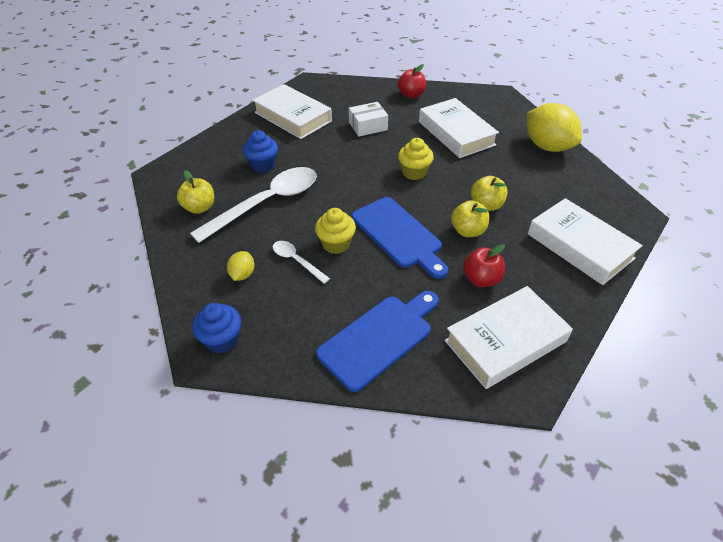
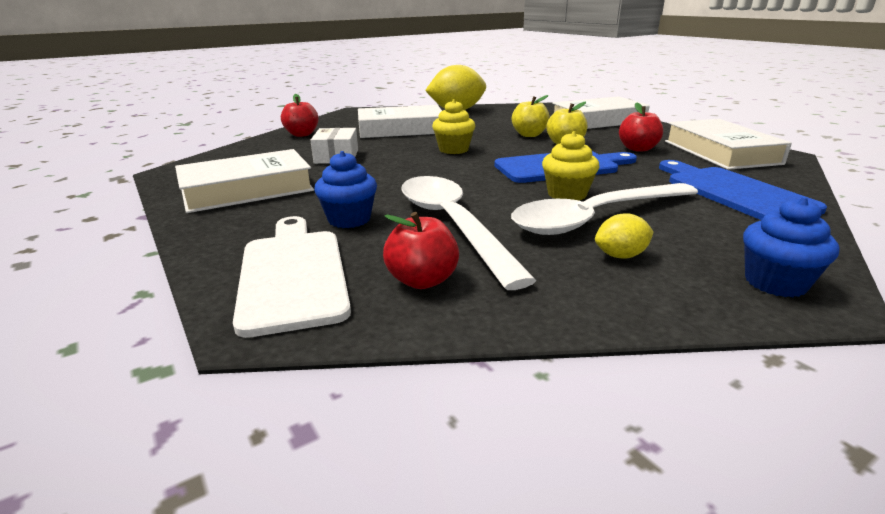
camera: 70 degrees left, 20 degrees down
yellow apple [177,170,214,214] -> red apple [383,212,459,289]
yellow lemon [227,251,255,281] -> yellow lemon turned 45 degrees counterclockwise [595,213,654,259]
white spoon [273,241,330,284] -> white spoon [511,183,698,235], size x2.12
none -> white cutting board [233,216,351,338]

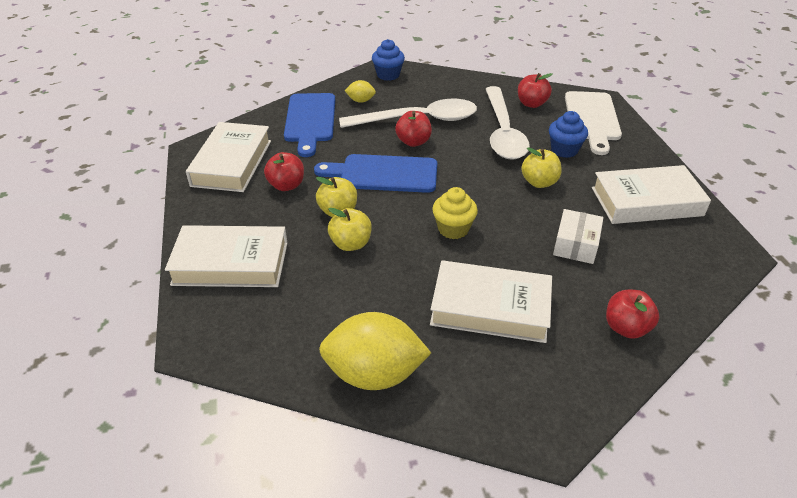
camera: 160 degrees left, 15 degrees up
yellow cupcake [542,131,600,200] -> red apple [395,111,432,147]
yellow lemon [595,213,654,259] -> yellow lemon moved to [345,80,376,103]
none -> yellow apple [521,147,562,188]

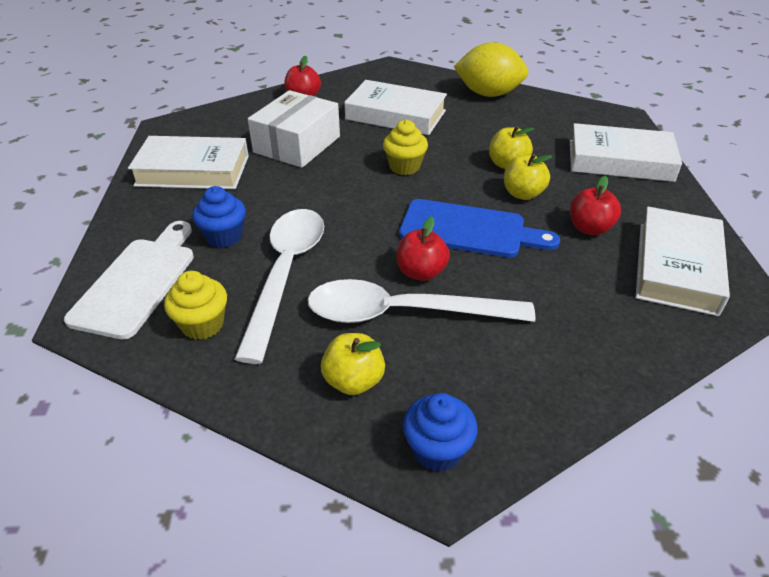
camera: 170 degrees left, 0 degrees up
blue cutting board [284,93,335,157] -> none
yellow lemon [345,80,376,103] -> none
red apple [518,73,553,108] -> yellow cupcake [164,271,227,340]
yellow apple [521,147,562,188] -> yellow apple moved to [321,333,385,395]
white box [553,209,603,264] -> white box [248,90,340,168], size x1.63

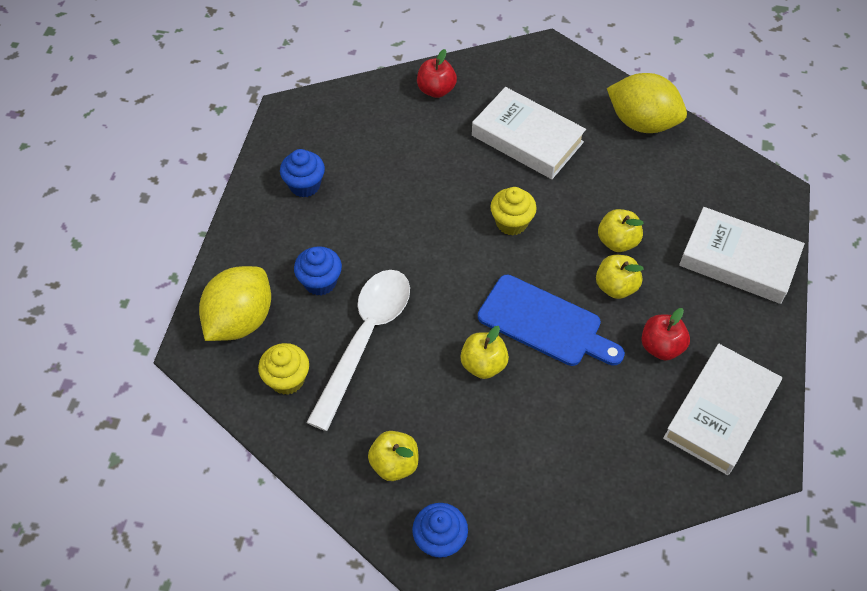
camera: 15 degrees right, 15 degrees up
white cutting board [64,221,194,339] -> yellow lemon [199,266,271,341]
white book [128,136,249,189] -> blue cupcake [280,149,325,198]
white box [248,90,340,168] -> none
white spoon [308,279,536,323] -> none
red apple [397,217,450,281] -> yellow apple [460,326,509,379]

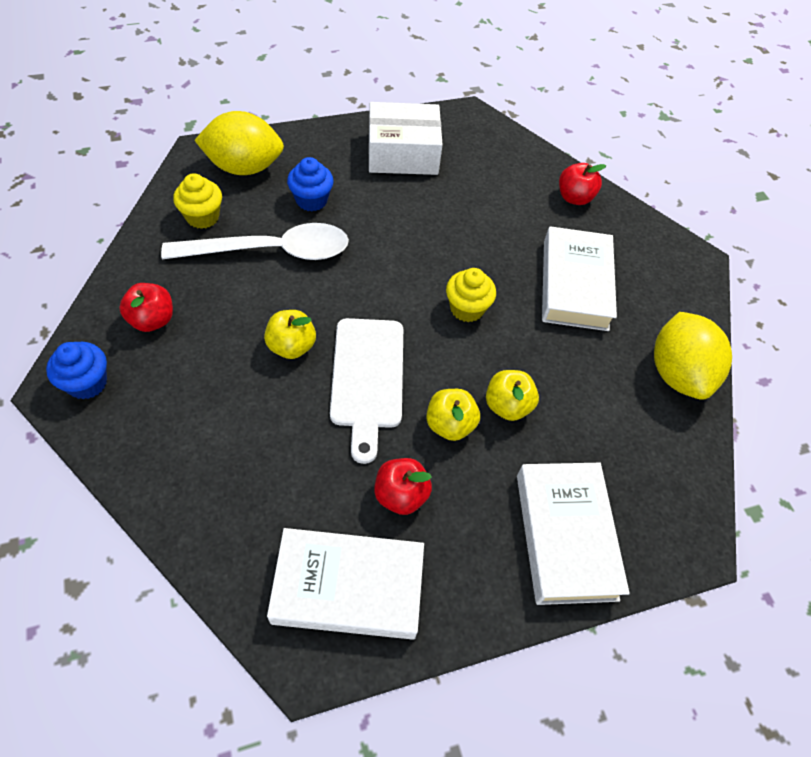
camera: 55 degrees right, 0 degrees up
blue cupcake [280,149,325,198] -> white box [368,102,443,175]
yellow apple [368,431,419,481] -> red apple [119,283,173,332]
blue cutting board [478,275,625,366] -> white cutting board [330,318,403,464]

